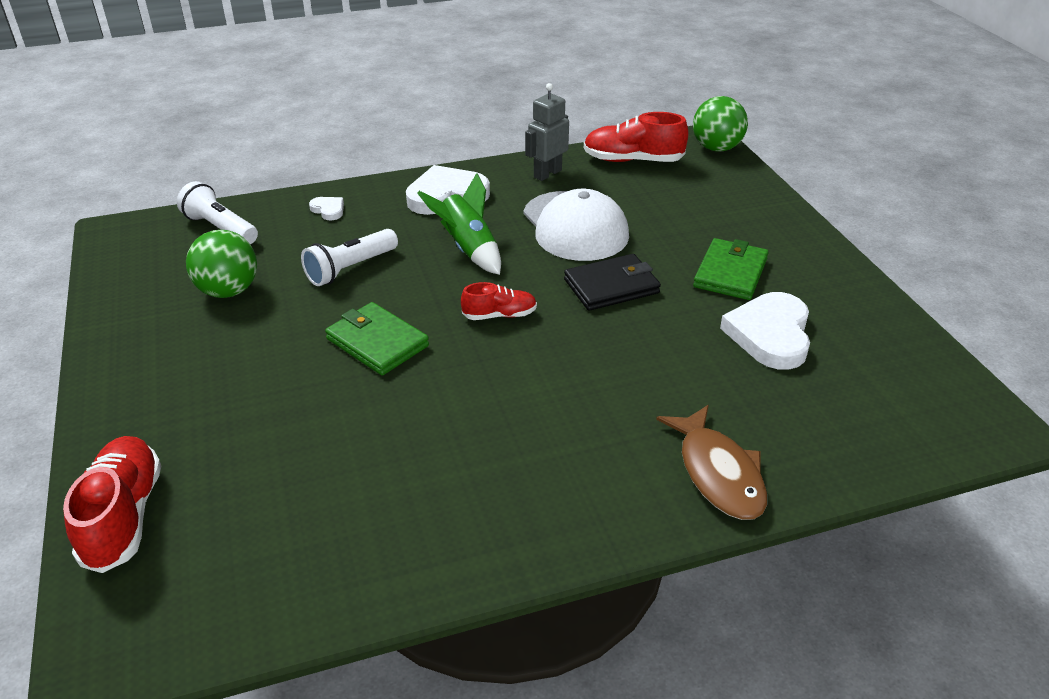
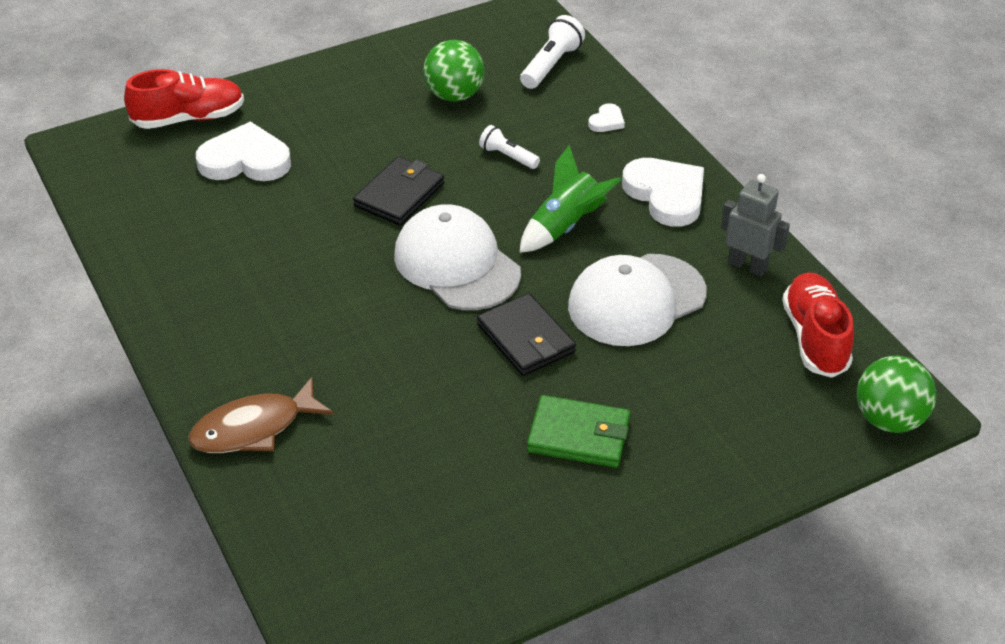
camera: 80 degrees right, 5 degrees up
white flashlight [301,229,398,286] -> white flashlight [479,125,540,169], size x0.65
green wallet [325,302,429,375] -> black wallet [353,156,444,226]
red shoe [461,282,537,320] -> white cap [394,205,521,310]
white heart [720,292,810,370] -> white heart moved to [196,122,291,181]

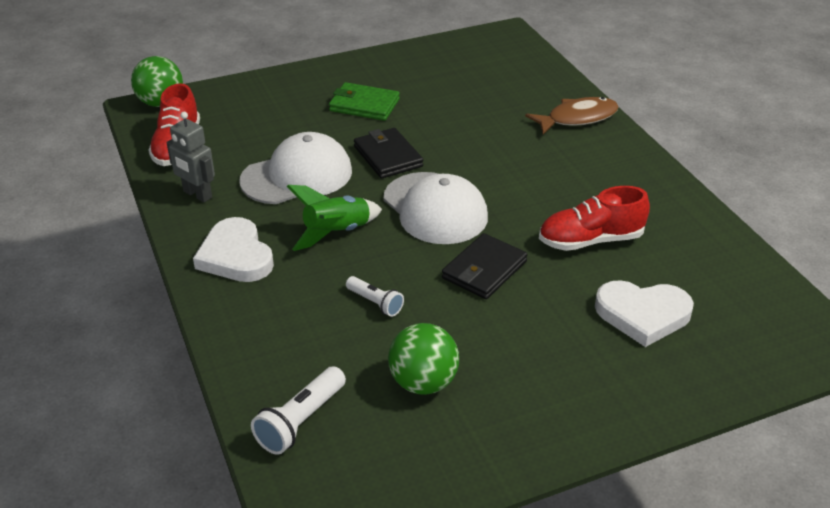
camera: 175 degrees left, 5 degrees down
red shoe [124,69,244,129] -> red shoe moved to [539,186,650,251]
white heart [588,103,625,132] -> none

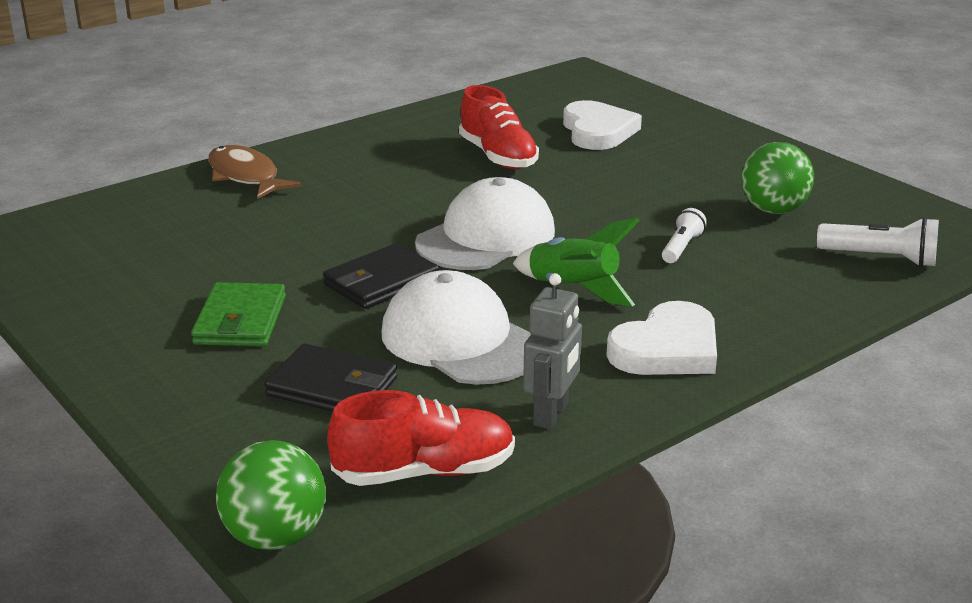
camera: 105 degrees left, 10 degrees down
black wallet [442,233,528,299] -> black wallet moved to [265,344,397,411]

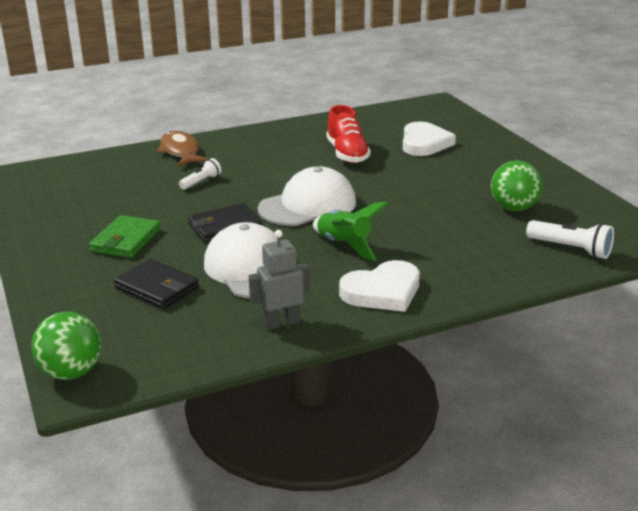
camera: 15 degrees right, 0 degrees up
red shoe [327,390,515,486] -> none
grey robot [523,273,582,429] -> grey robot turned 150 degrees counterclockwise [249,230,310,330]
white flashlight [662,208,707,263] -> white flashlight moved to [179,158,222,190]

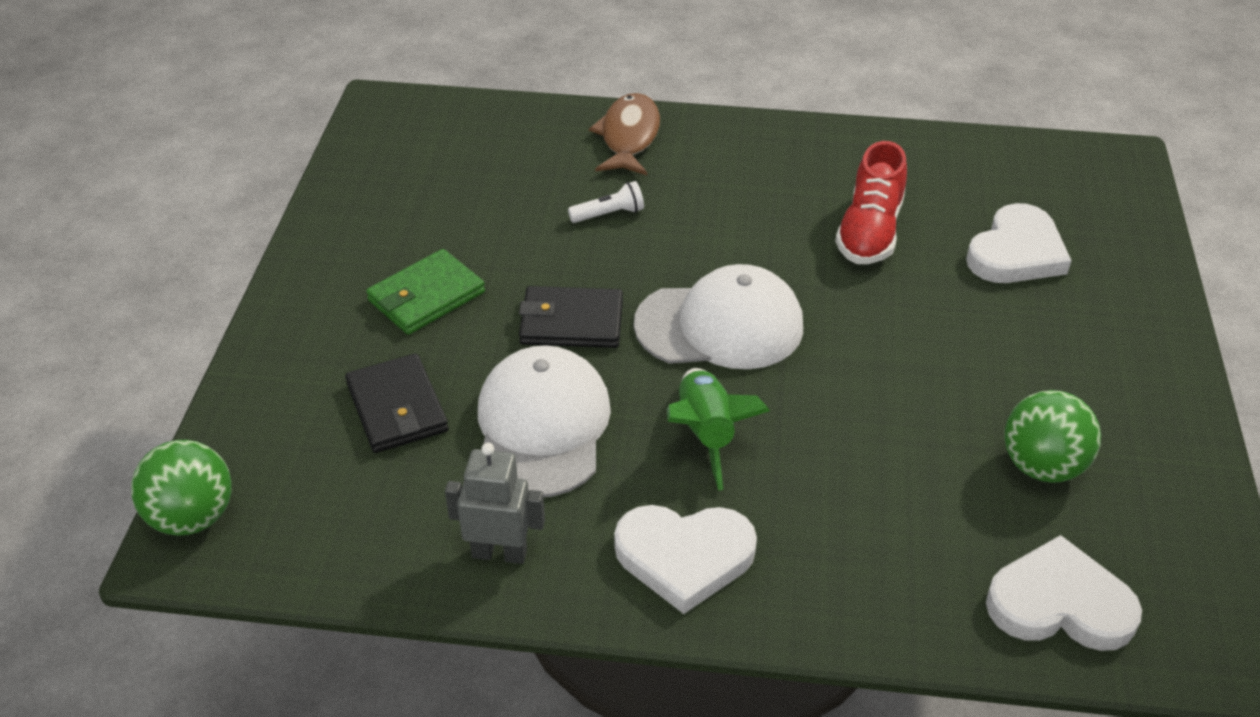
camera: 30 degrees right, 15 degrees up
white flashlight [526,220,614,259] -> white heart [986,535,1142,651]

